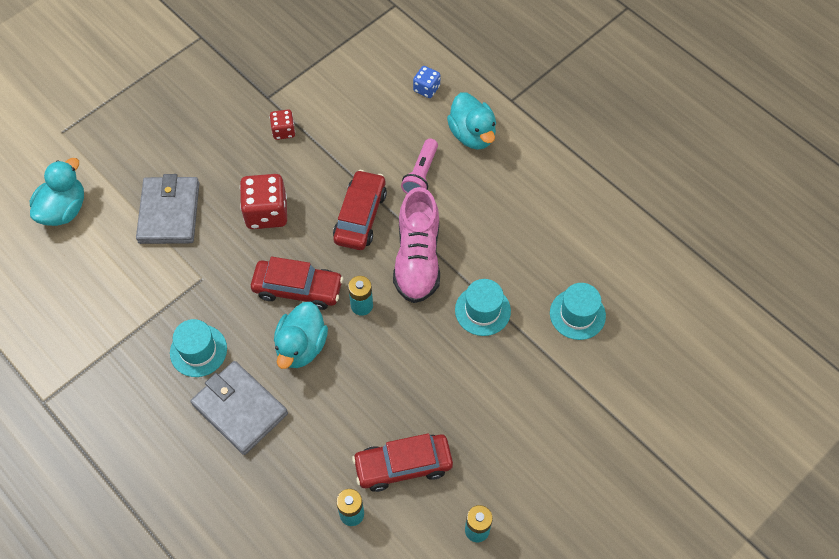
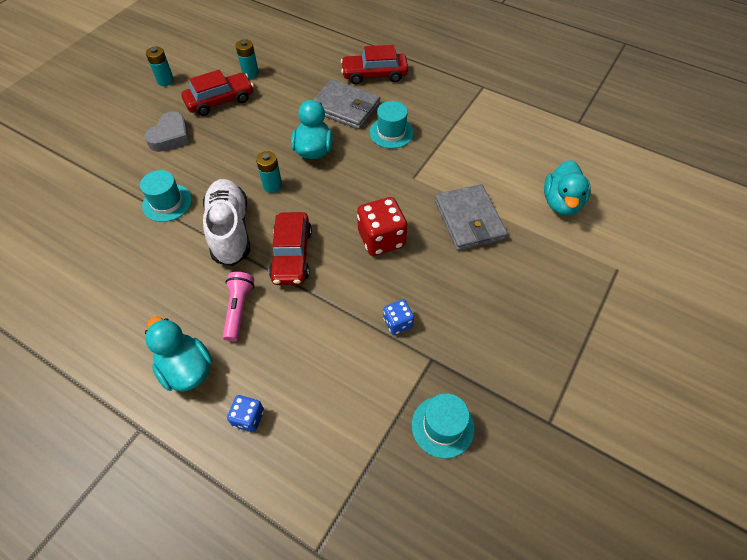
camera: 165 degrees right, 5 degrees down
red car [251,257,343,310] -> red car moved to [341,45,408,85]
red dice [270,110,295,140] -> blue dice [383,299,414,335]
pink shoe [393,187,440,303] -> white shoe [203,179,250,266]
turquoise hat [550,283,606,340] -> turquoise hat moved to [412,393,475,459]
none -> grey heart [145,111,190,152]

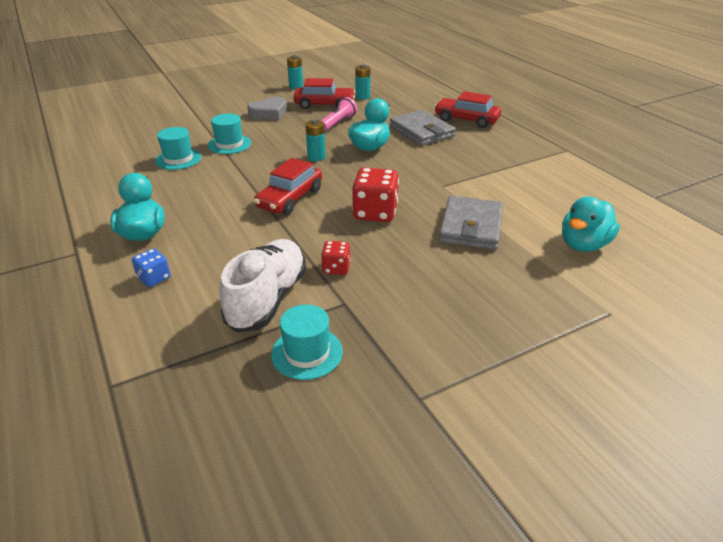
camera: 30 degrees right, 20 degrees down
white shoe [203,179,250,266] -> white shoe moved to [220,239,307,332]
pink flashlight [222,272,254,342] -> pink flashlight moved to [321,97,357,131]
turquoise hat [369,101,414,149] -> turquoise hat moved to [155,127,202,170]
blue dice [383,299,414,335] -> red dice [321,241,351,275]

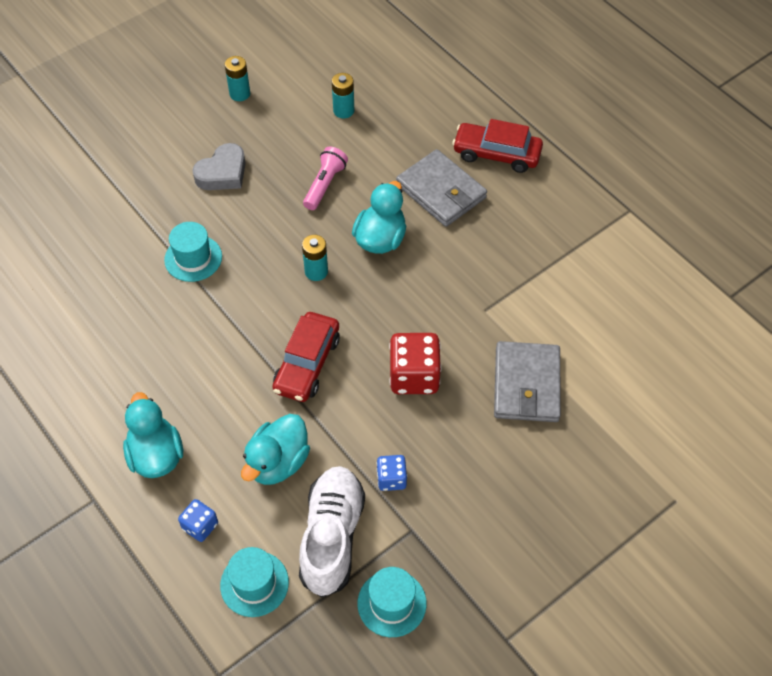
camera: 10 degrees left, 20 degrees up
turquoise hat [155,127,202,170] -> turquoise hat moved to [220,547,289,617]
red car [293,78,356,109] -> none
red dice [321,241,351,275] -> blue dice [377,455,407,491]
turquoise duck [562,196,620,252] -> turquoise duck moved to [241,414,310,485]

